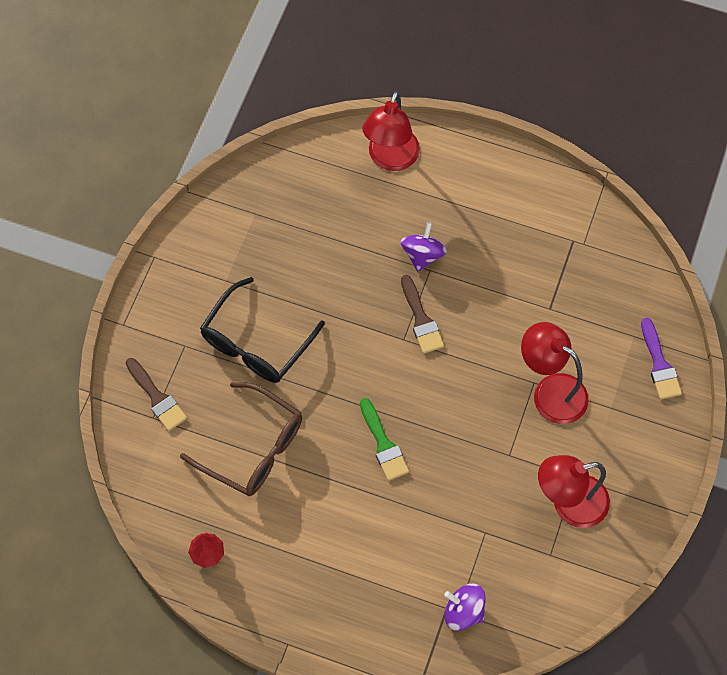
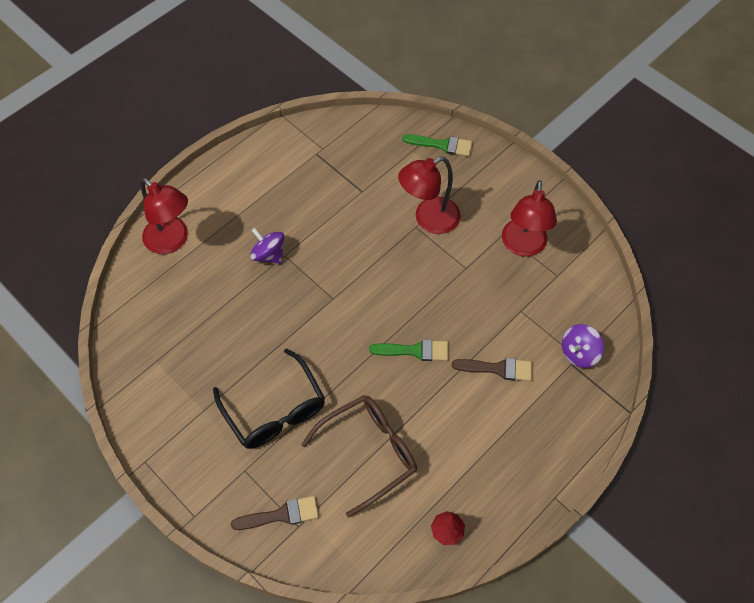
camera: 65 degrees left, 5 degrees down
brown brush [401,275,444,354] -> brown brush moved to [452,358,532,381]
purple brush [641,318,682,400] -> green brush [403,134,473,157]

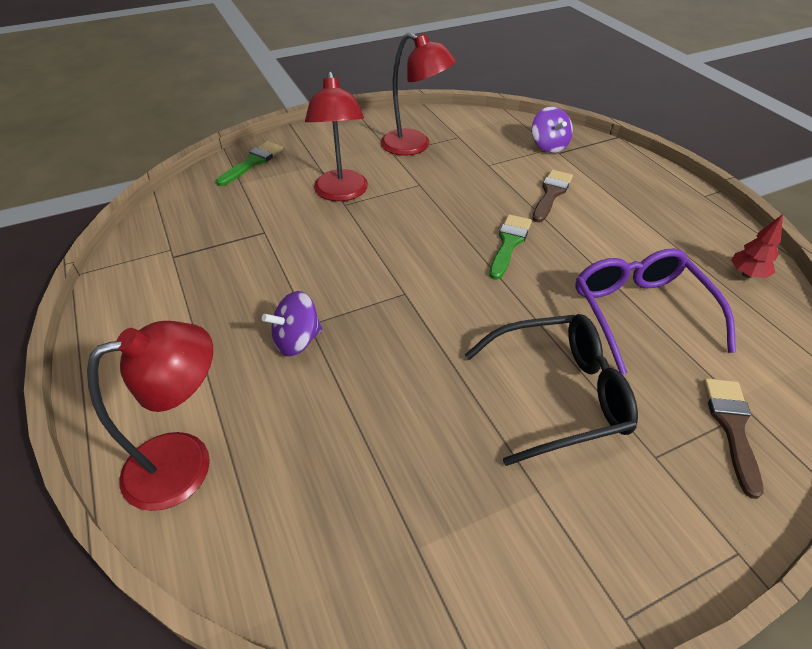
camera: 70 degrees left, 15 degrees down
brown glasses [301,395,417,517] -> purple glasses [575,248,736,375]

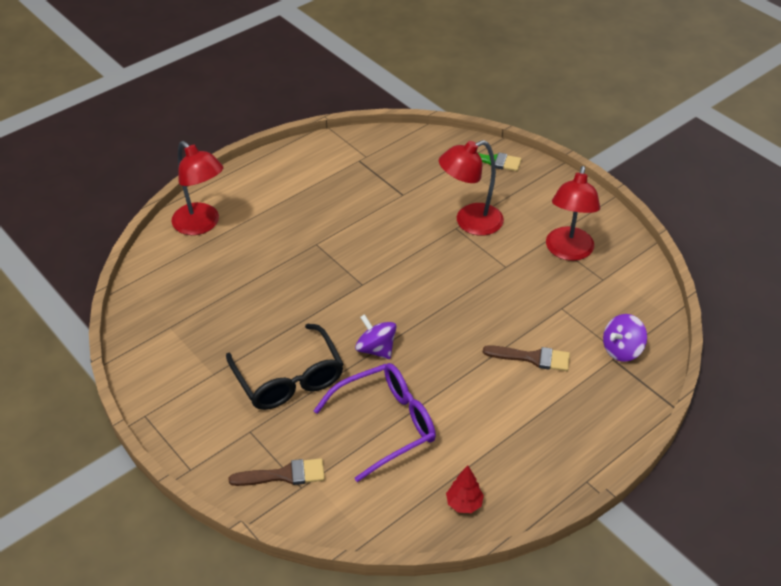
camera: 75 degrees right, 0 degrees up
purple spinning top [262,291,323,356] -> purple spinning top moved to [355,314,396,359]
green brush [489,214,532,280] -> none

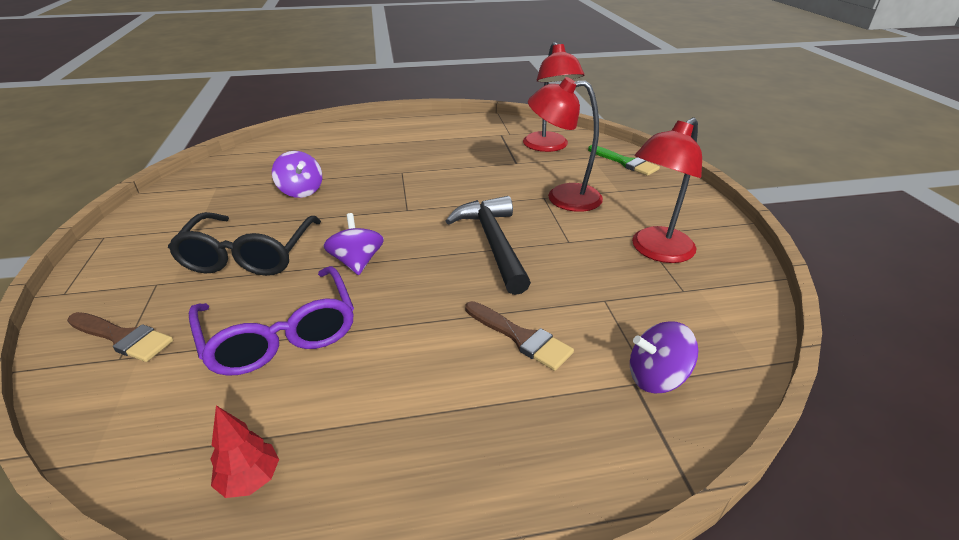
camera: 30 degrees right, 10 degrees down
red lamp [172,141,223,235] -> red lamp moved to [523,42,584,152]
purple glasses [313,363,436,482] -> purple glasses turned 60 degrees clockwise [189,266,354,376]
none -> purple spinning top [272,151,322,198]
none -> black hammer [446,196,531,295]

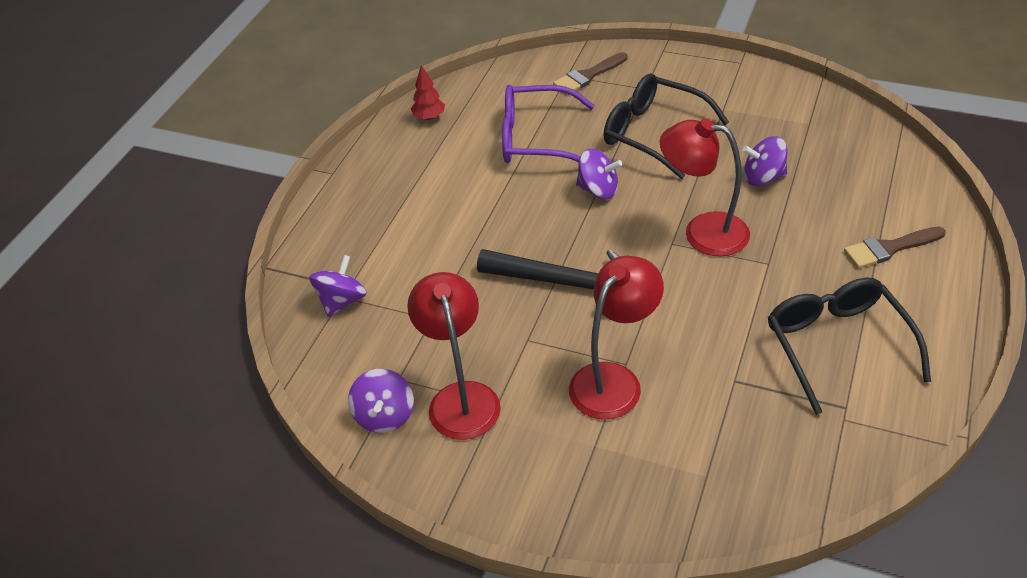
camera: 125 degrees right, 10 degrees up
brown brush [465,301,574,371] -> brown brush moved to [844,227,946,268]
red lamp [523,42,584,152] -> red lamp moved to [660,119,750,256]
green brush [588,145,660,176] -> none
none -> purple spinning top [348,369,414,433]
none -> black glasses [768,278,931,415]

